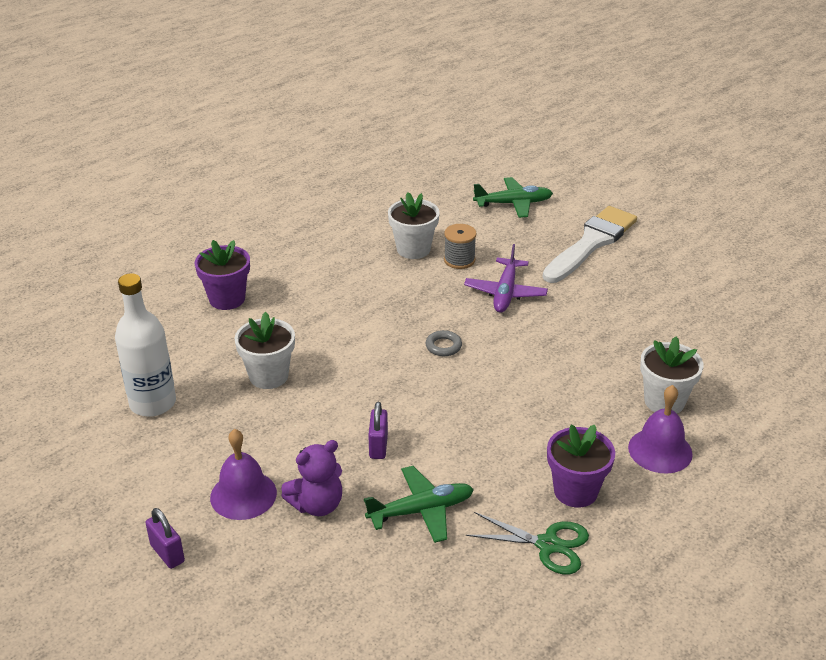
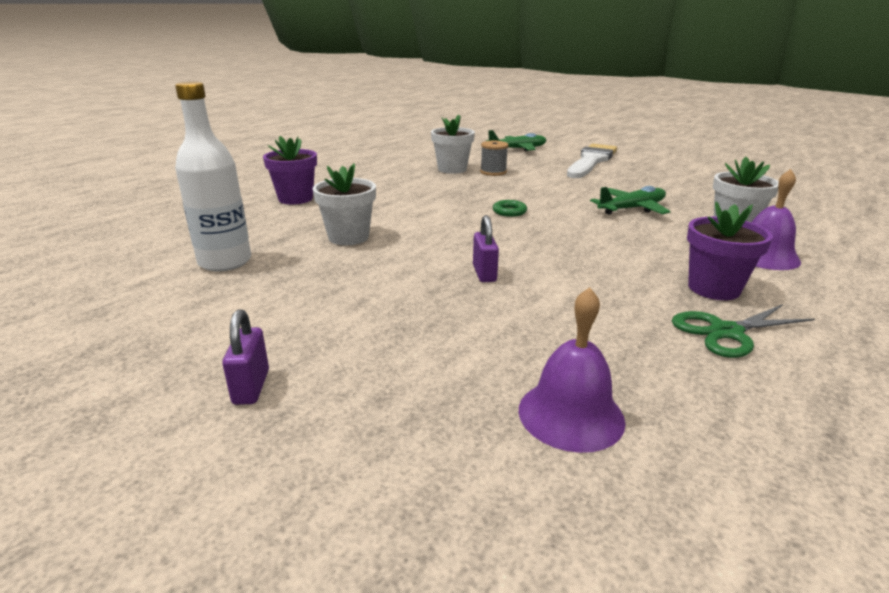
camera: 10 degrees left, 10 degrees down
purple padlock [146,508,185,569] -> purple padlock turned 45 degrees clockwise [222,309,269,405]
purple bell [210,429,277,520] -> purple bell moved to [519,287,626,453]
purple teddy bear [281,440,342,516] -> none
green plane [364,466,474,543] -> green plane moved to [590,186,671,215]
grey ring [425,330,462,356] -> green ring [493,200,527,217]
purple plane [464,244,548,313] -> none
green scissors [466,512,589,574] -> green scissors turned 150 degrees clockwise [672,304,815,358]

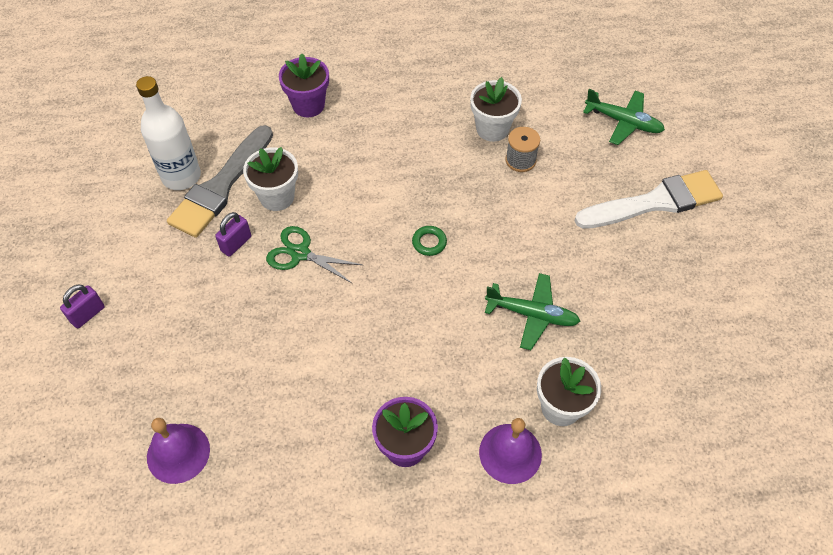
camera: 45 degrees right, 30 degrees up
purple padlock [473,215,499,282] -> purple padlock moved to [215,212,251,257]
green scissors [672,304,815,358] -> green scissors moved to [266,226,362,284]
none -> grey brush [167,125,273,238]

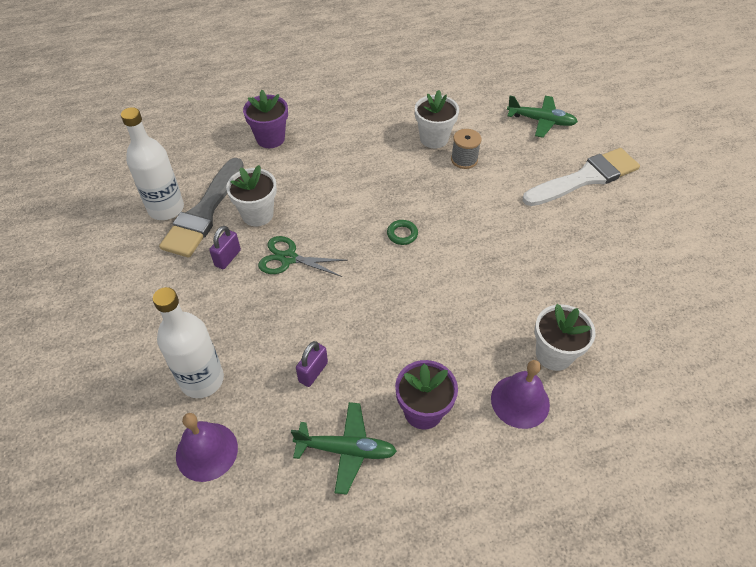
camera: 10 degrees left, 5 degrees down
purple padlock [60,285,105,328] -> purple padlock moved to [296,341,328,387]
green plane [485,273,581,350] -> green plane moved to [291,402,397,495]
none -> white bottle [152,287,224,398]

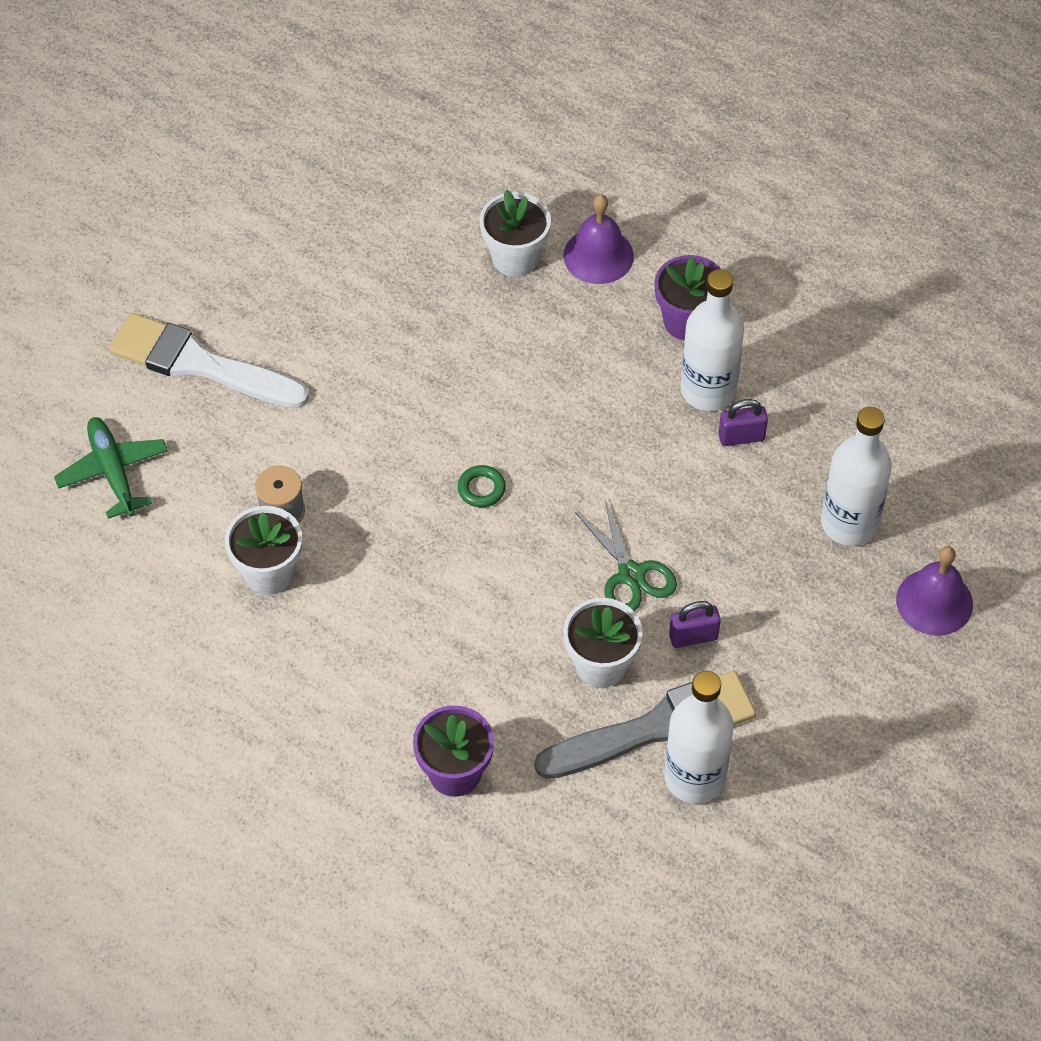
camera: 130 degrees left, 5 degrees up
purple bell [176,413,238,482] -> purple bell moved to [896,546,973,636]
green plane [291,402,397,495] -> none
none -> white bottle [681,269,744,411]

